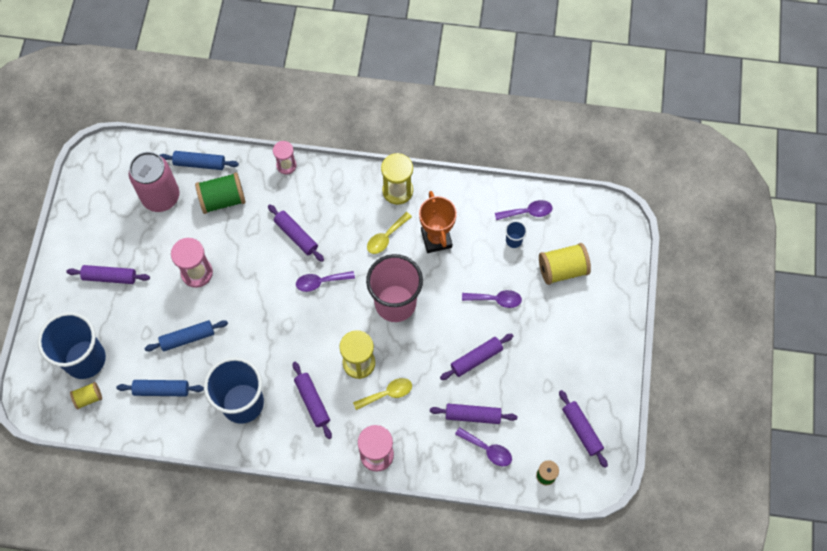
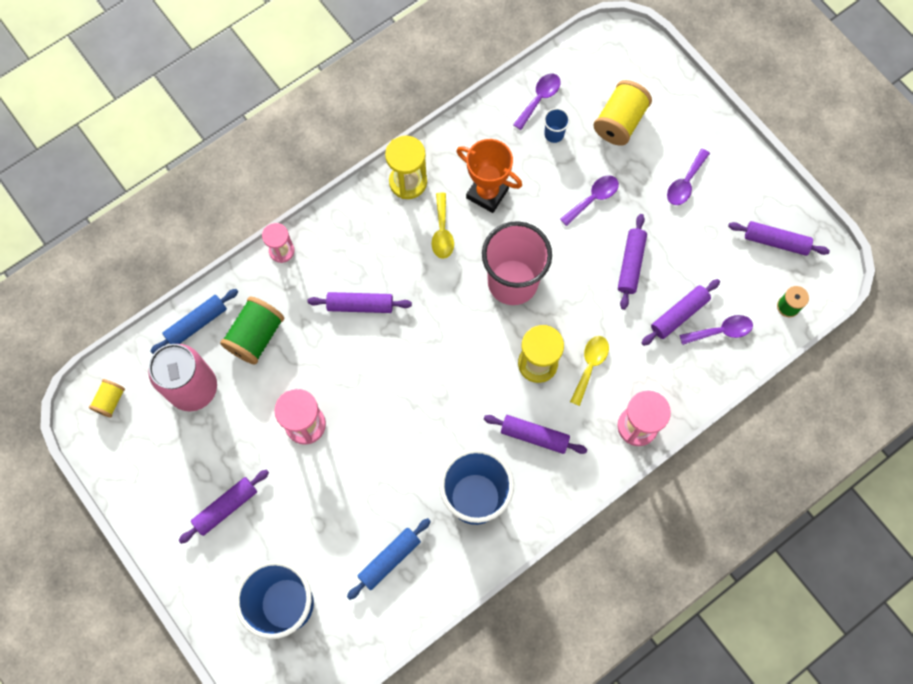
camera: 45 degrees left, 5 degrees up
yellow spool [70,382,102,409] -> yellow spool moved to [89,379,125,418]
blue rolling pin [144,320,228,351] -> none
purple spoon [296,271,355,292] -> purple spoon moved to [667,149,710,205]

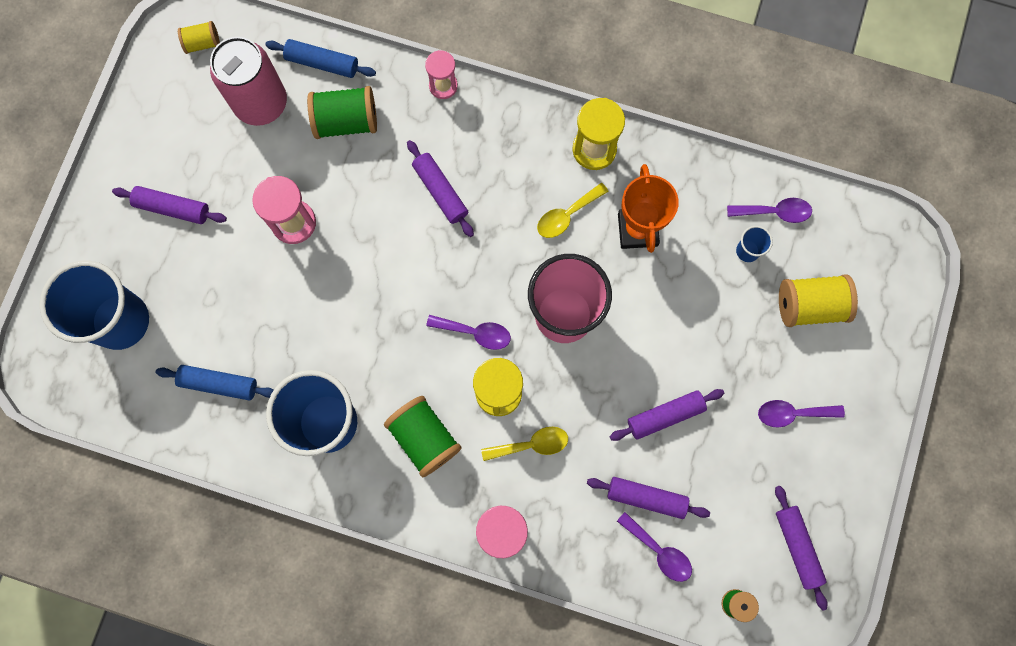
camera: 55 degrees right, 5 degrees up
purple rolling pin [484,415,588,454] -> green spool [384,396,461,477]
purple spoon [560,175,619,226] -> purple spoon moved to [426,315,511,350]

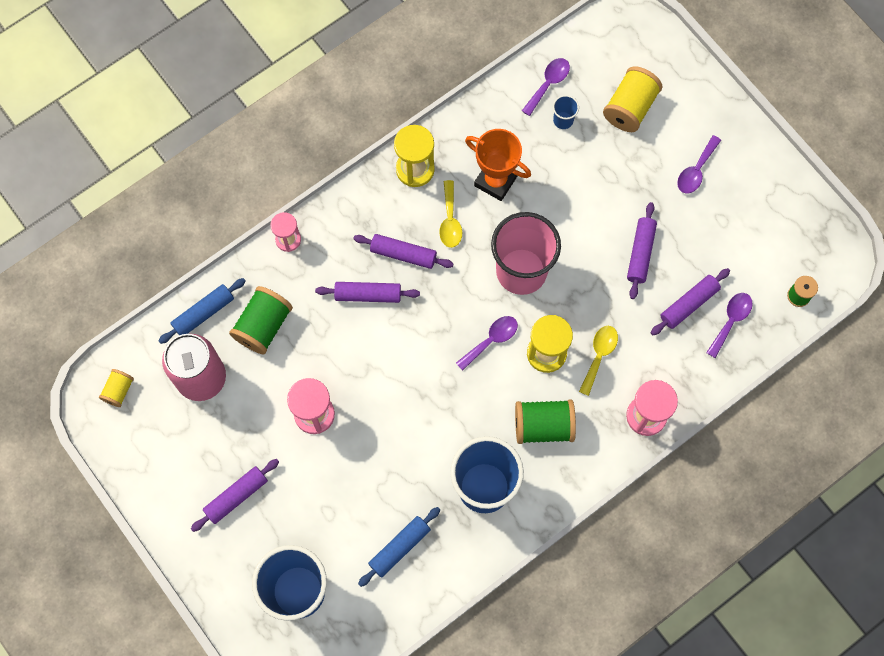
camera: 55 degrees left, 5 degrees down
purple spoon [617,512,692,582] -> purple spoon turned 45 degrees counterclockwise [706,293,753,358]
purple rolling pin [775,486,828,611] -> purple rolling pin moved to [353,234,454,269]

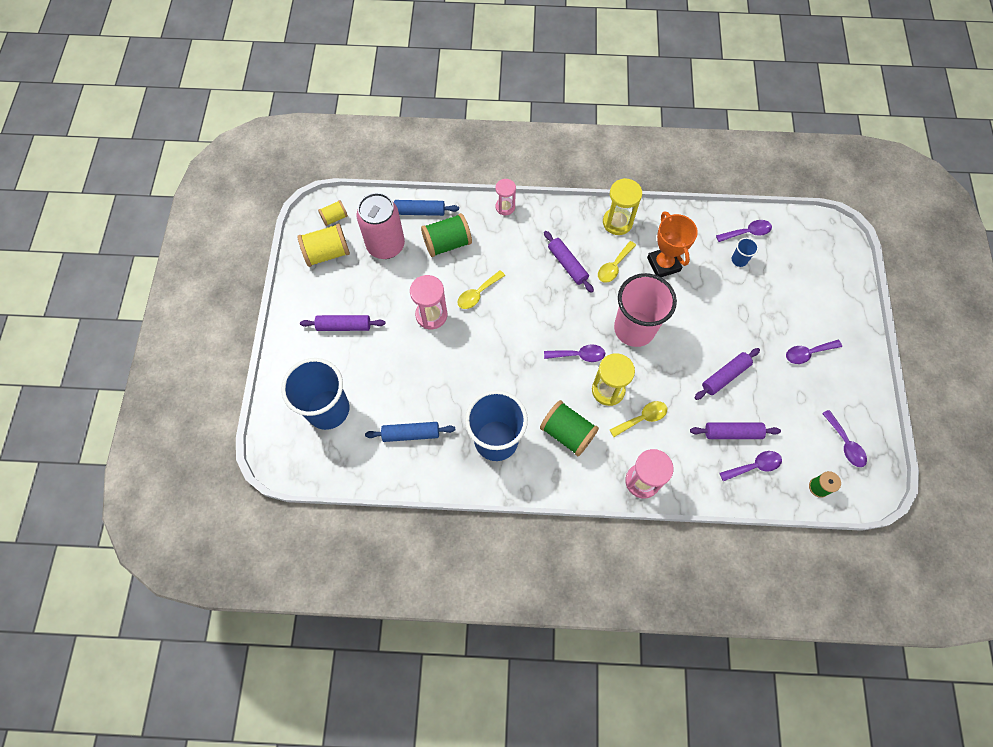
camera: 40 degrees right, 5 degrees down
purple rolling pin [315,282,420,303] -> none
yellow spool [603,66,662,132] -> yellow spool moved to [298,223,350,267]
none -> yellow spoon [458,270,505,309]
none -> purple spoon [822,410,867,467]

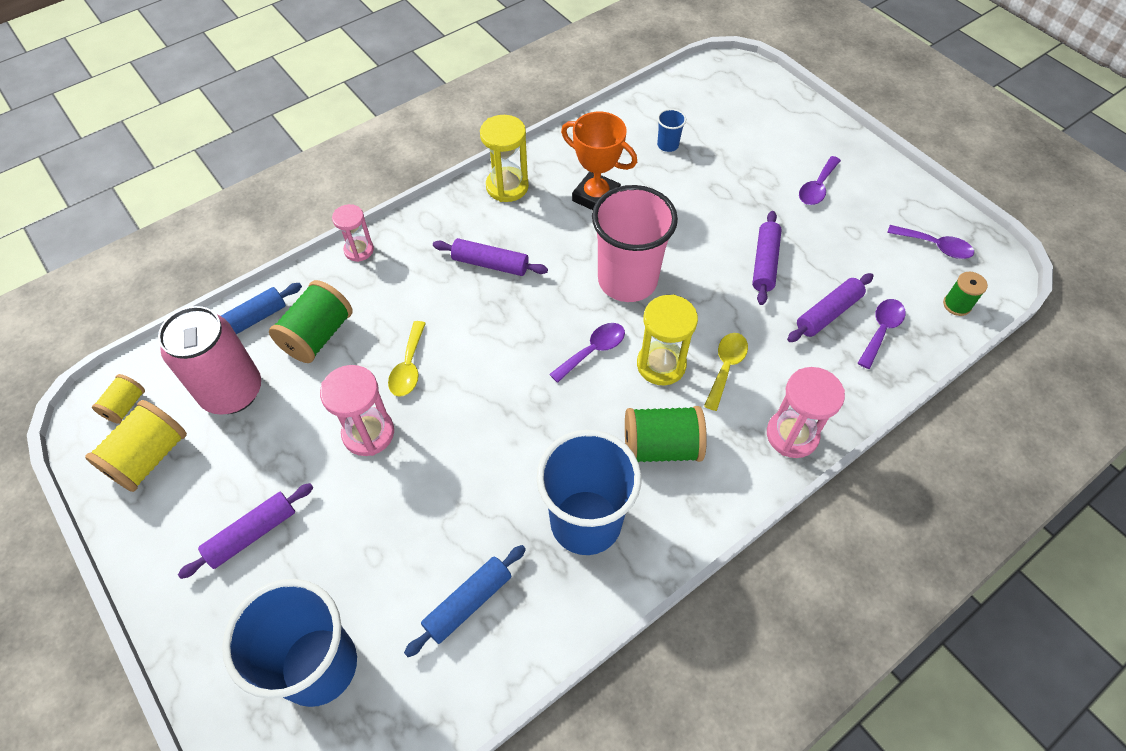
camera: 40 degrees left, 10 degrees down
yellow spoon [598,241,636,283] -> none
purple spoon [716,220,772,242] -> none

